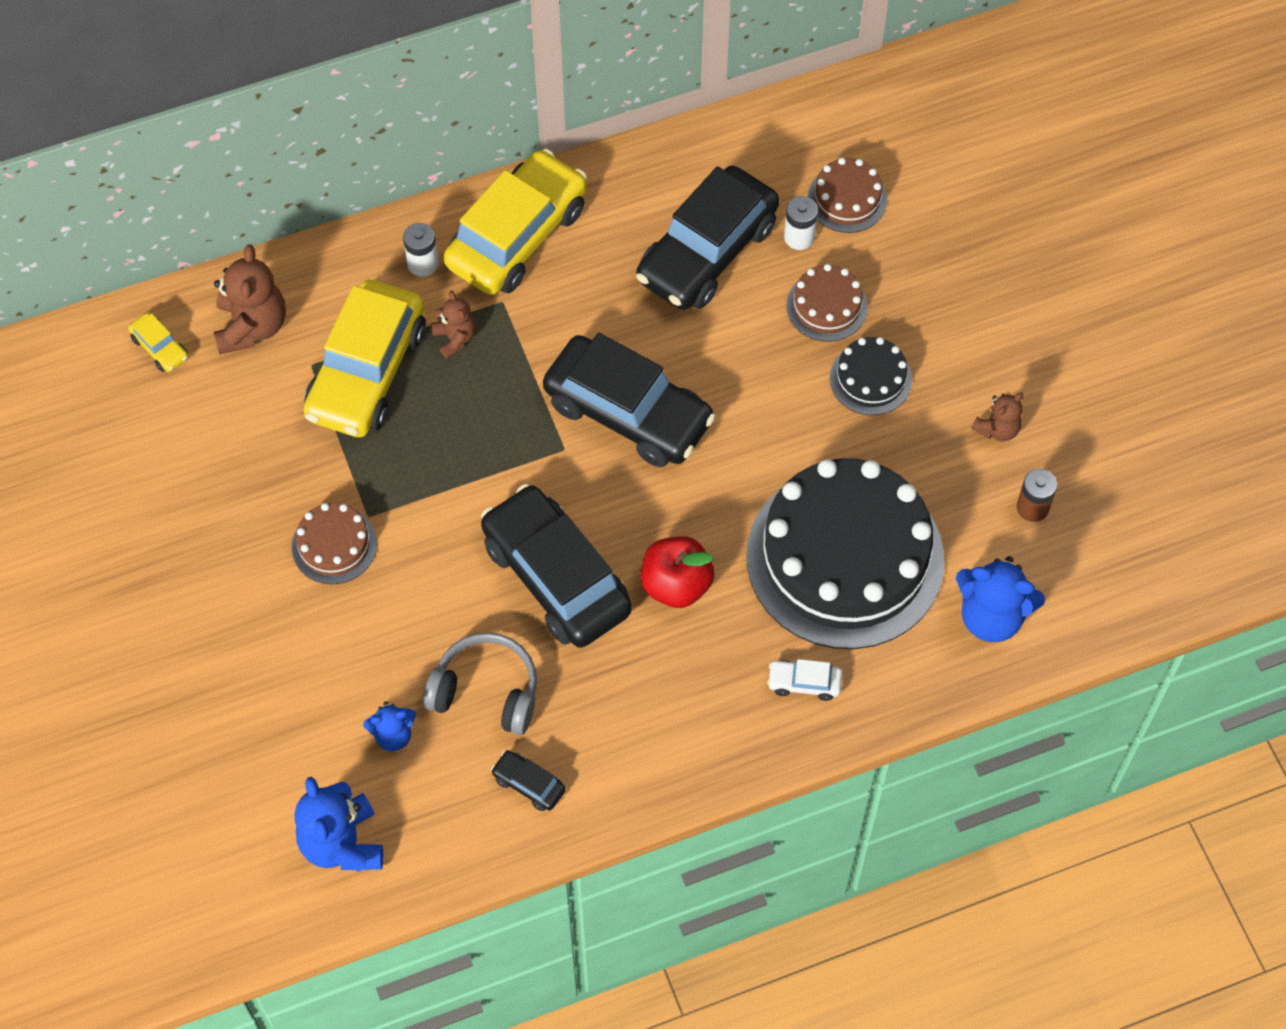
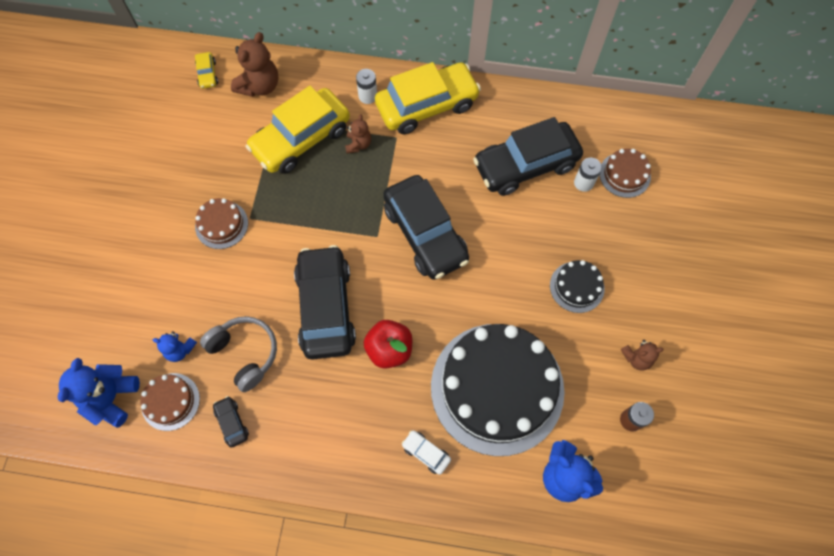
camera: 30 degrees right, 5 degrees up
brown cake [787,264,868,342] -> brown cake moved to [140,373,200,431]

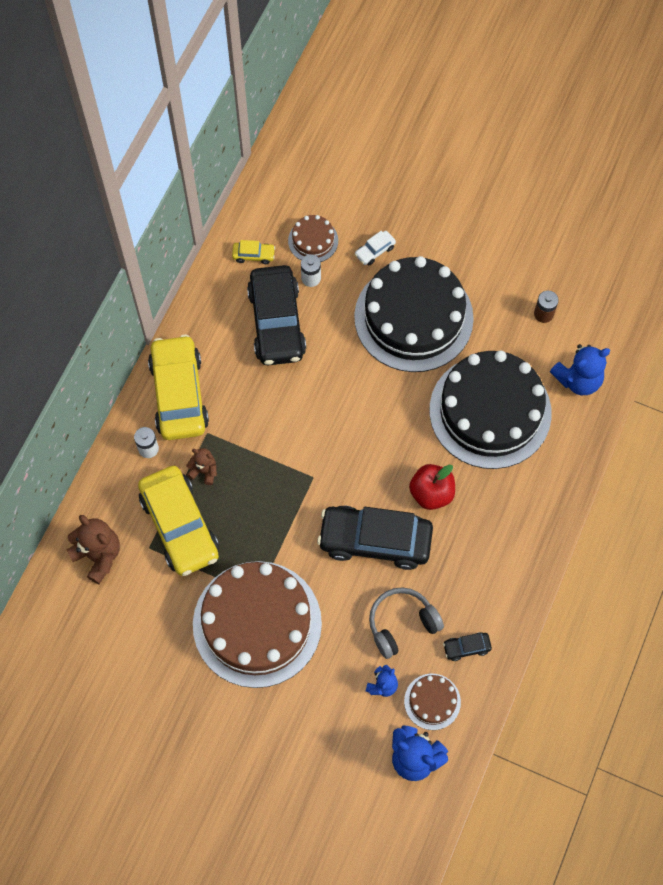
camera: 75 degrees left, 0 degrees up
yellow car [195,52,218,89] -> yellow car moved to [232,240,275,264]
brown cake [195,198,248,249] -> brown cake [193,561,322,688], size x2.32
black car [383,175,469,280] -> none
white car [402,430,451,475] -> white car moved to [355,231,396,265]
black cake [550,260,605,313] -> black cake [354,256,474,372], size x2.32
brown teddy bear [621,340,664,371] -> none

